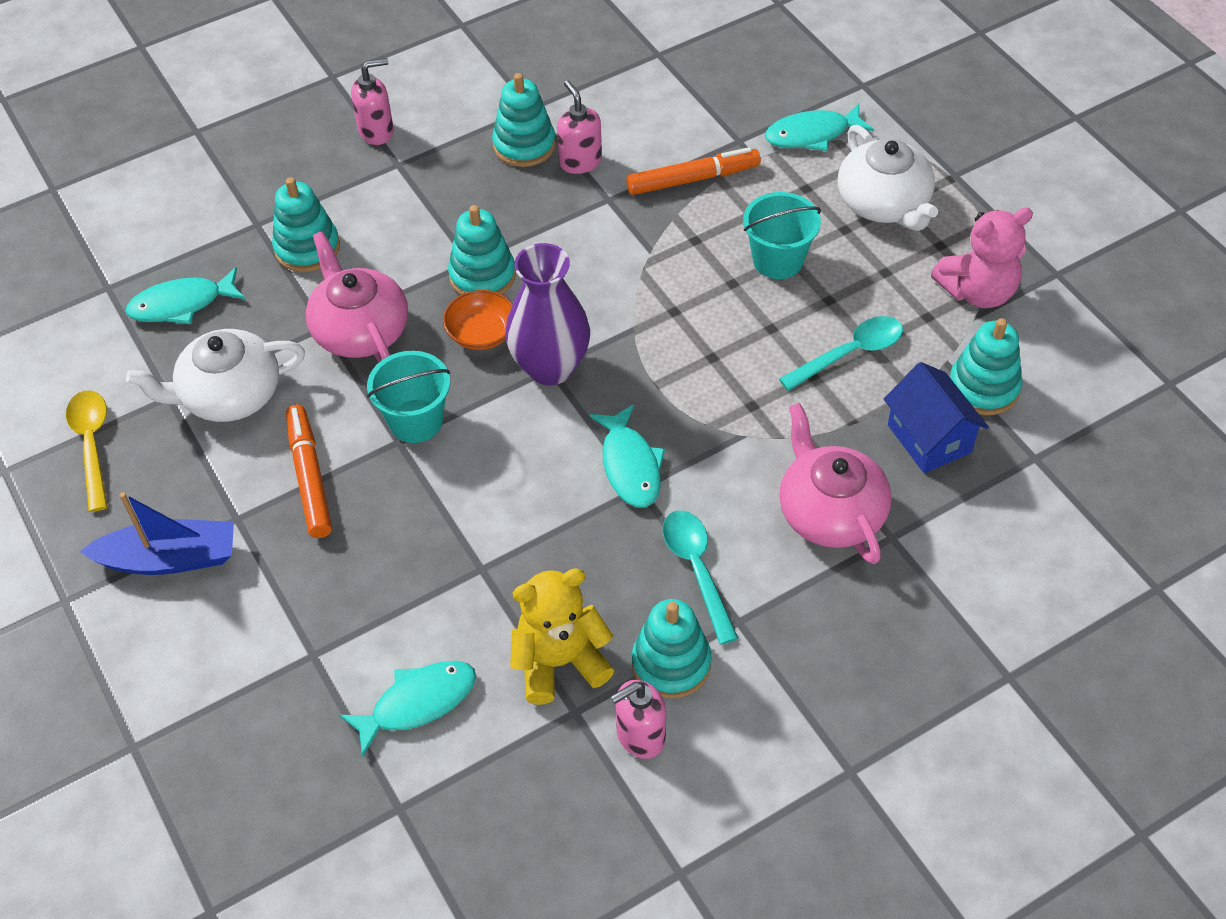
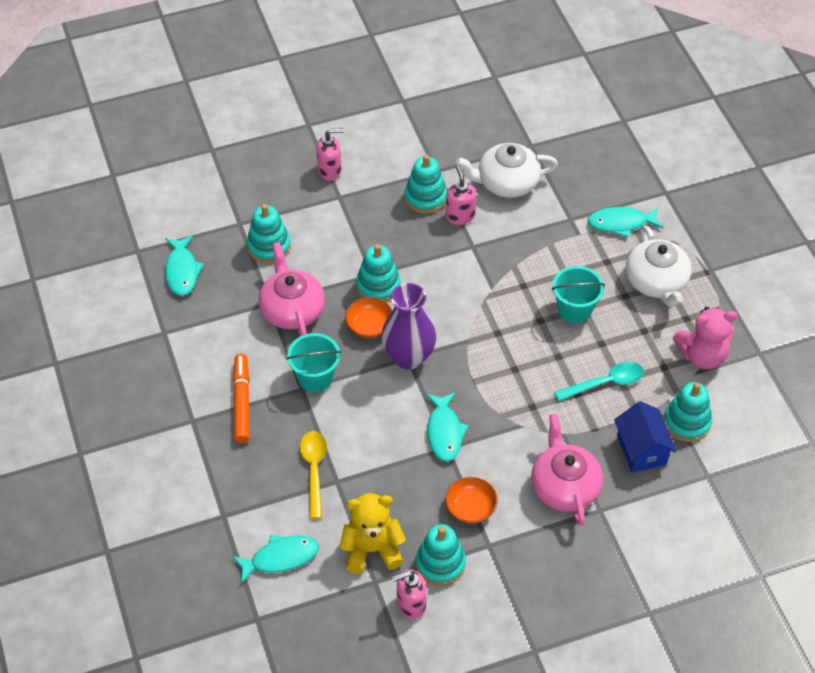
camera: 10 degrees right, 0 degrees up
yellow spoon [66,390,108,512] -> yellow spoon moved to [300,431,327,519]
blue boat [79,492,234,575] -> none
turquoise fish [126,267,245,324] -> turquoise fish turned 90 degrees counterclockwise [165,235,204,296]
white teapot [126,329,305,422] -> white teapot moved to [456,143,558,198]
orange marker [626,147,761,195] -> none
turquoise spoon [663,510,738,644] -> orange bowl [445,477,498,524]

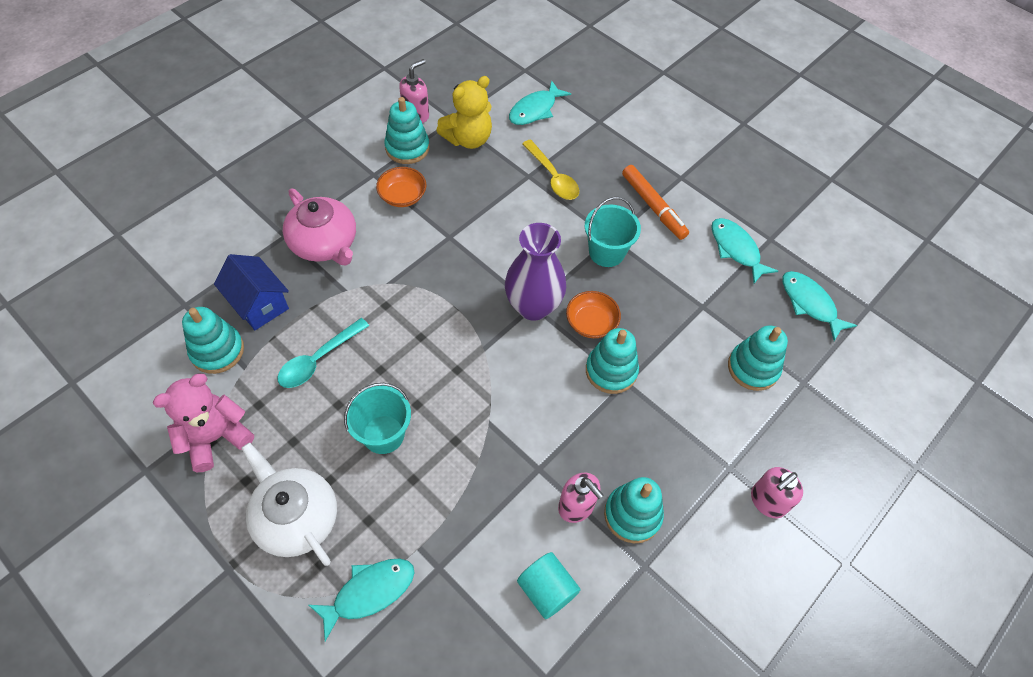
camera: 150 degrees right, 5 degrees up
pink teapot [258,242,325,336] -> none
turquoise fish [426,392,469,462] -> turquoise fish moved to [711,218,778,284]
white teapot [456,143,558,198] -> turquoise cylinder [517,552,581,619]

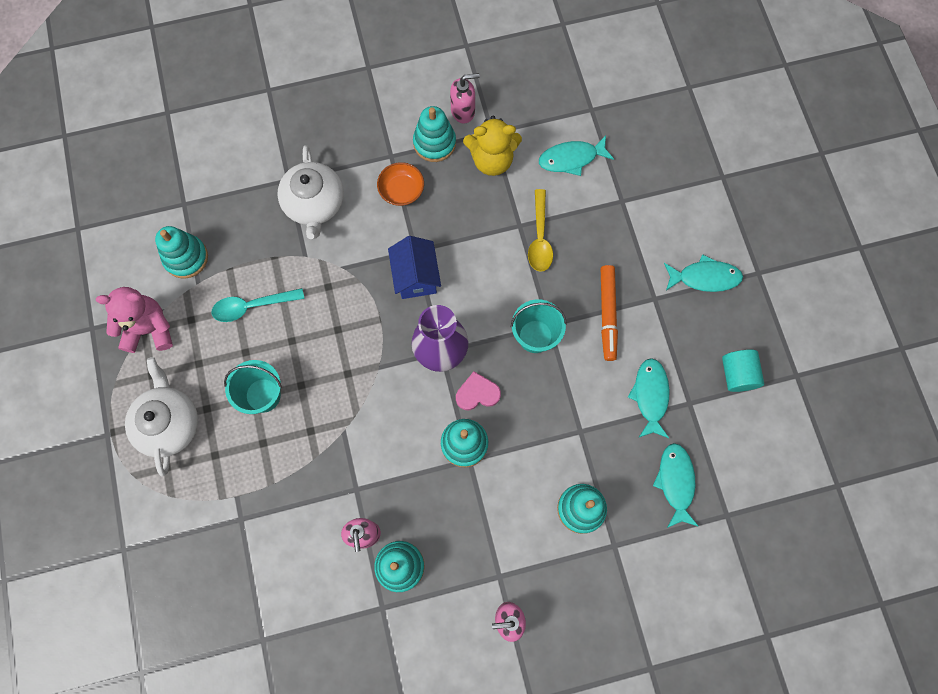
camera: 35 degrees right, 15 degrees up
blue house [214,254,289,330] -> blue house moved to [388,236,441,299]
pink teapot [283,189,356,266] -> white teapot [277,145,344,239]
turquoise fish [309,559,415,641] -> turquoise fish moved to [664,254,743,292]
turquoise cylinder [517,552,581,619] -> turquoise cylinder moved to [722,350,764,392]
orange bowl [566,291,621,338] -> pink heart [456,371,501,410]

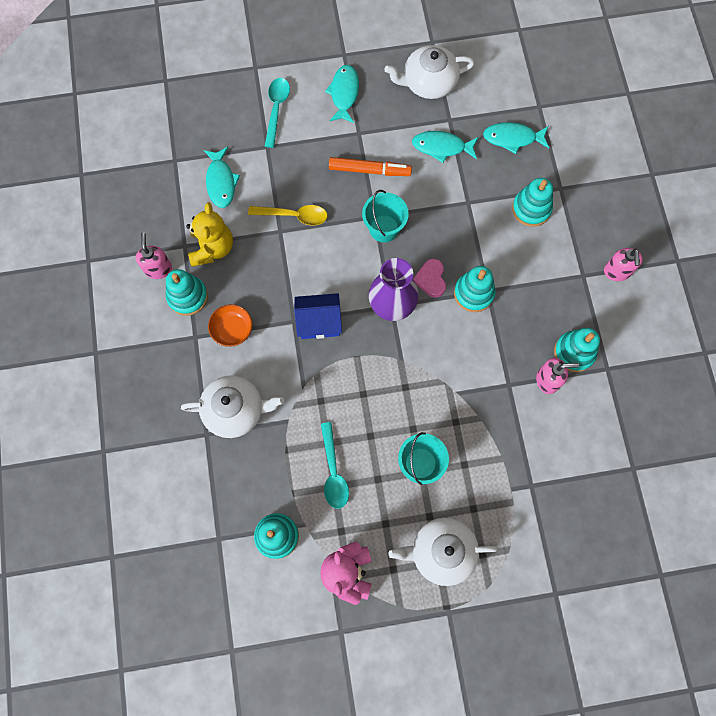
camera: 85 degrees left, 0 degrees up
turquoise cylinder [722,350,764,392] -> white teapot [384,45,475,99]
none -> turquoise spoon [265,78,290,148]

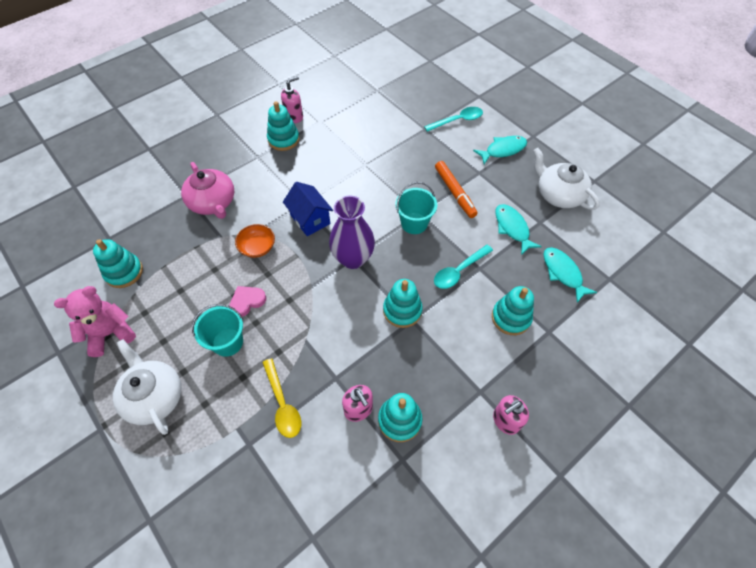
camera: 60 degrees right, 15 degrees down
white teapot [181,376,284,438] -> pink teapot [181,162,234,219]
yellow teddy bear [186,202,233,267] -> none
turquoise fish [203,147,240,208] -> none
orange bowl [208,304,253,347] -> orange bowl moved to [235,224,275,258]
yellow spoon [248,205,328,225] -> yellow spoon moved to [262,358,301,438]
turquoise spoon [321,422,349,509] -> turquoise spoon moved to [434,245,493,289]
pink heart [413,259,446,298] -> pink heart moved to [229,286,266,317]

